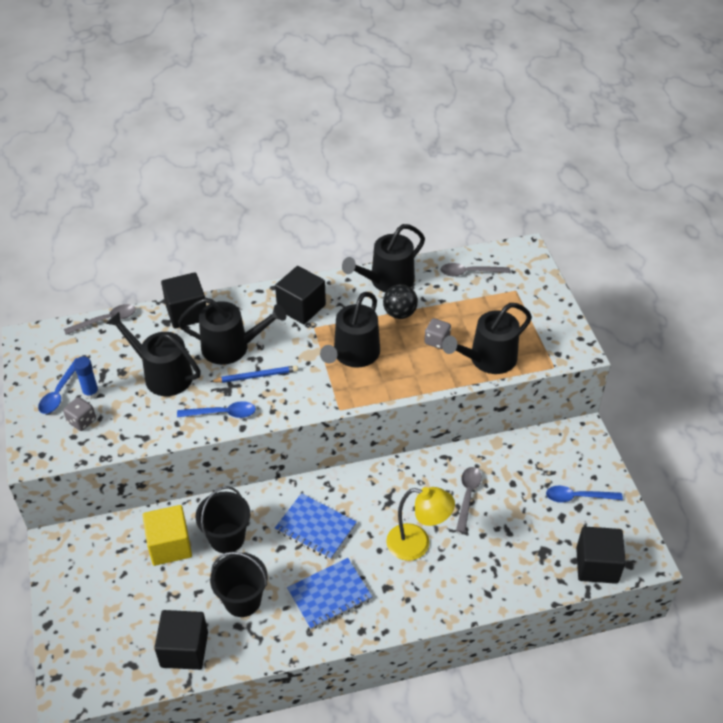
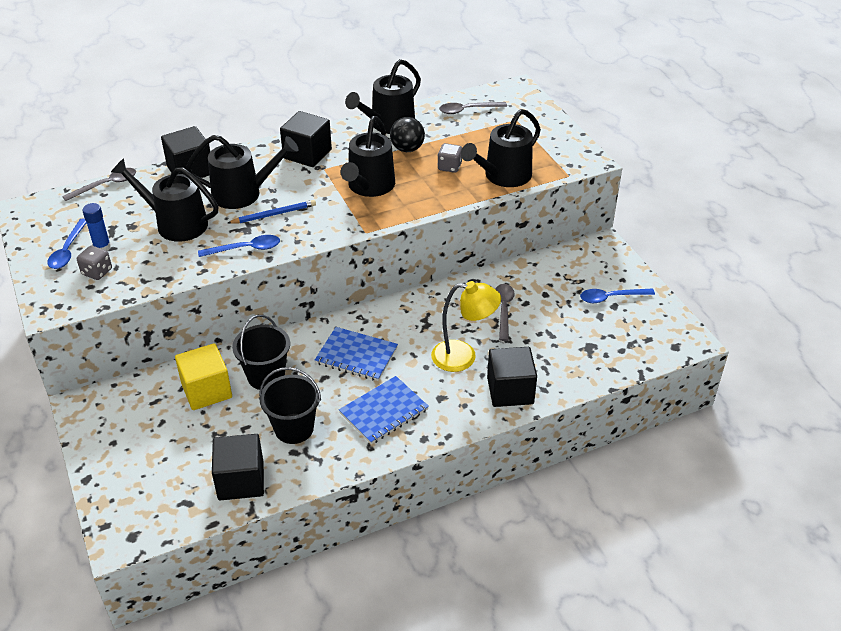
camera: 10 degrees left, 5 degrees down
black cube [576,526,626,584] -> black cube moved to [487,347,537,407]

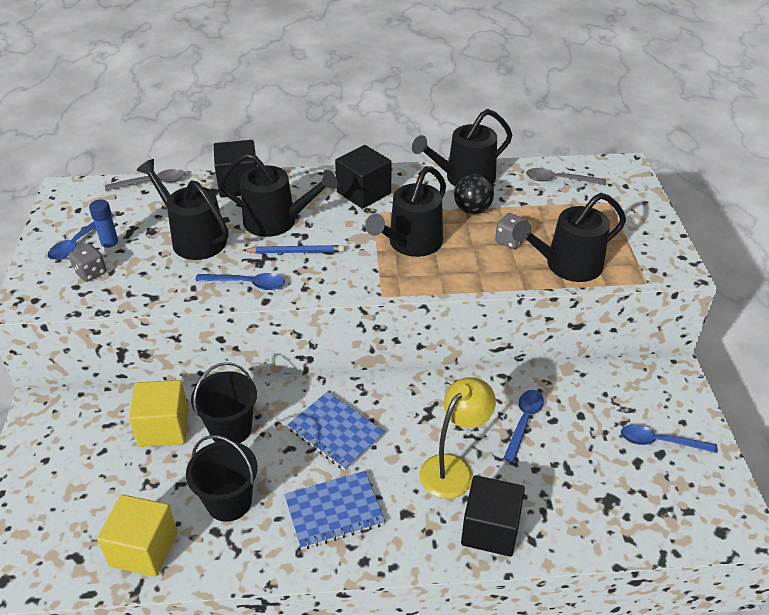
camera: 20 degrees right, 0 degrees up
black cube [212,434,264,501] -> yellow cube [97,495,178,577]
yellow lamp [431,281,501,372] -> yellow lamp turned 75 degrees counterclockwise [419,377,496,499]
grey spoon [495,284,515,341] -> blue spoon [503,390,544,463]

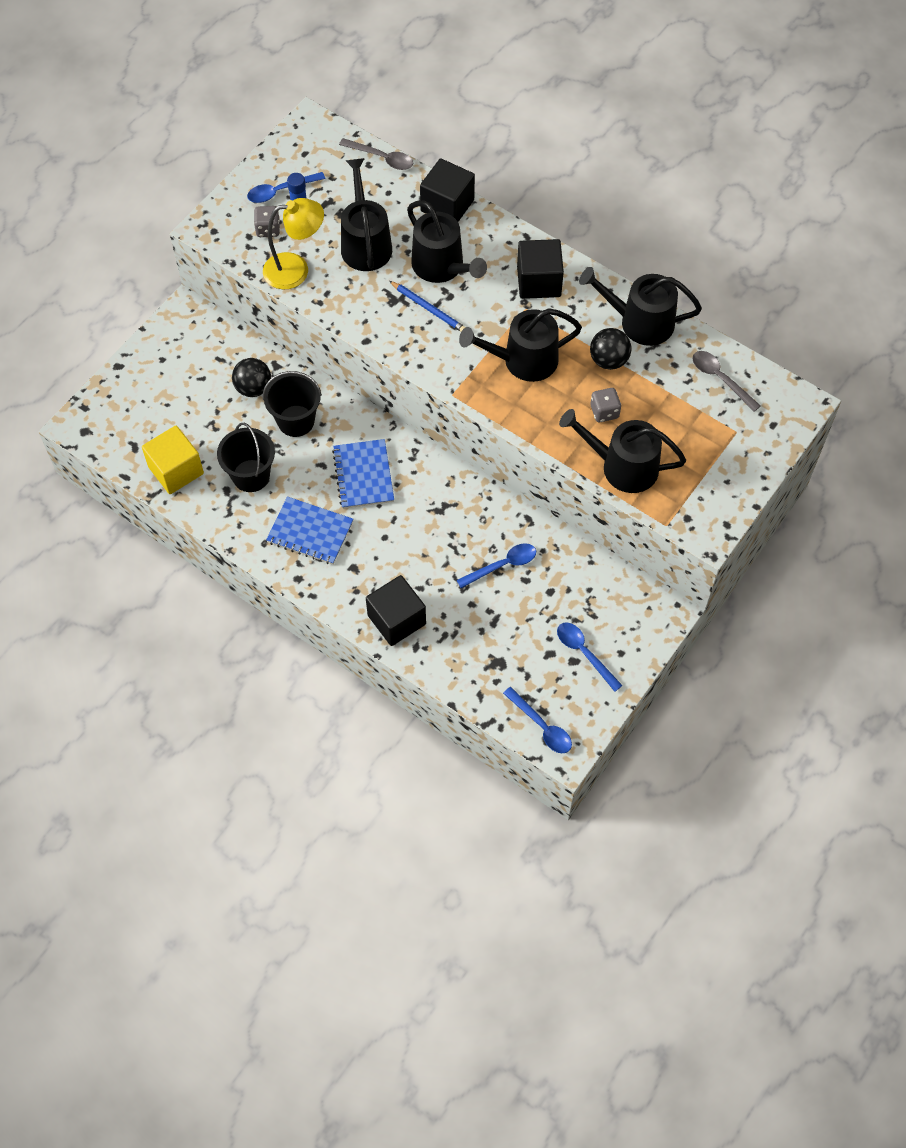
camera: 40 degrees right, 20 degrees up
yellow cube [129,380,189,447] -> black ball [232,358,271,397]
blue spoon [195,273,285,290] -> blue spoon moved to [503,687,572,753]
yellow lamp [419,377,496,499] -> yellow lamp moved to [263,198,324,289]

